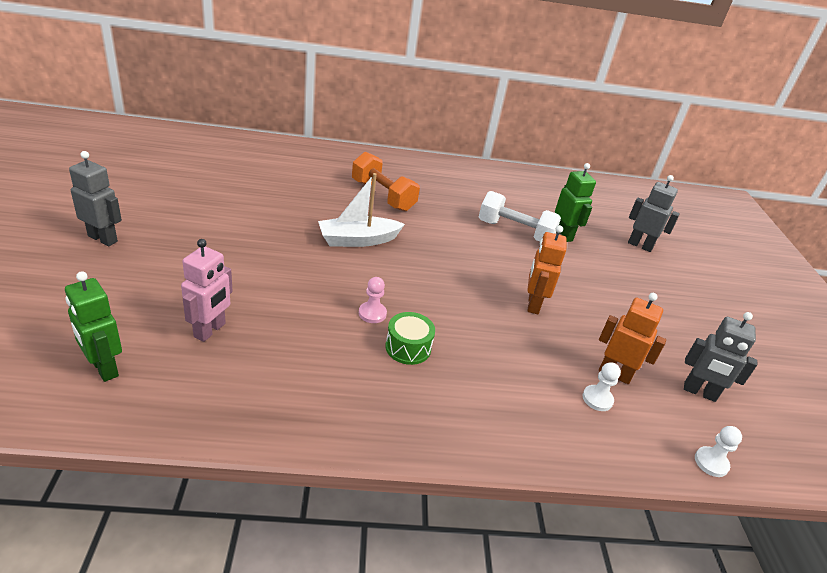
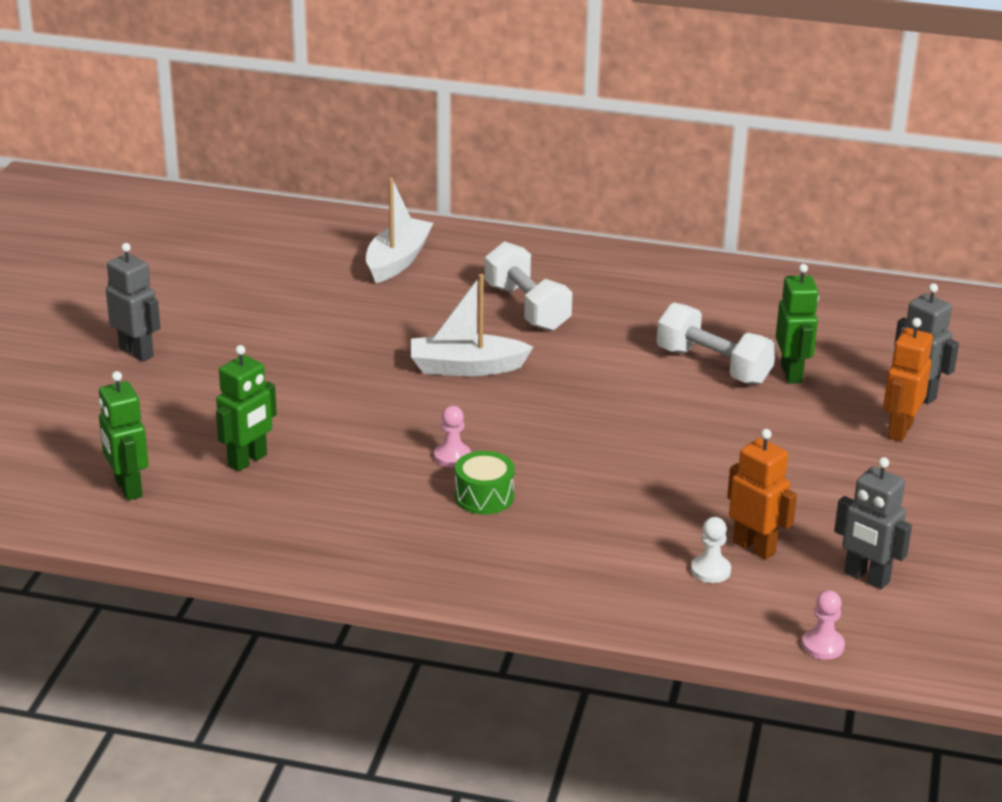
camera: 20 degrees right, 5 degrees down
pink robot [181,239,233,342] -> green robot [216,345,277,472]
orange dumbbell [352,152,420,212] -> white dumbbell [485,241,573,331]
orange robot [527,225,567,314] -> orange robot moved to [883,318,933,442]
white pawn [695,426,742,477] -> pink pawn [802,590,845,660]
none -> white boat [366,178,433,283]

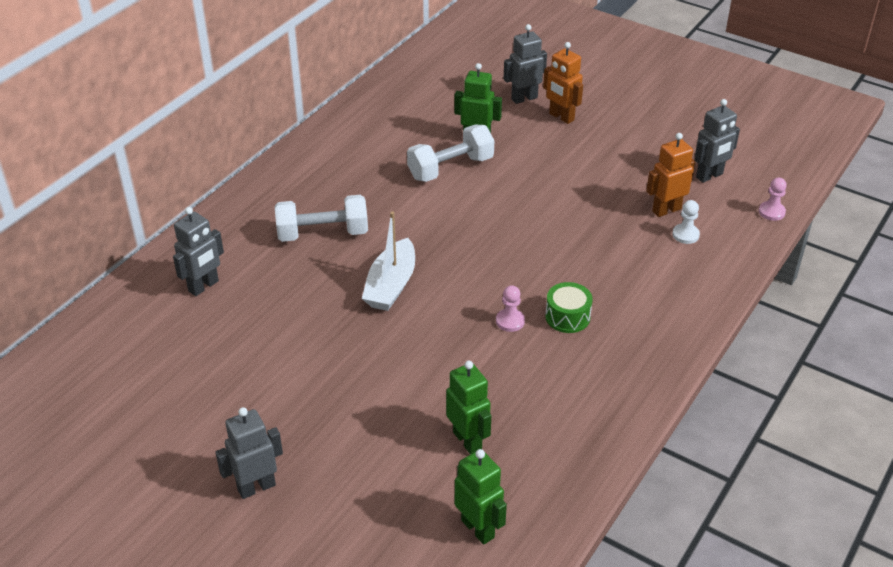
camera: 70 degrees left, 10 degrees up
green robot [98,371,148,500] -> green robot turned 120 degrees counterclockwise [455,449,507,545]
white boat [366,178,433,283] -> grey robot [173,207,224,296]

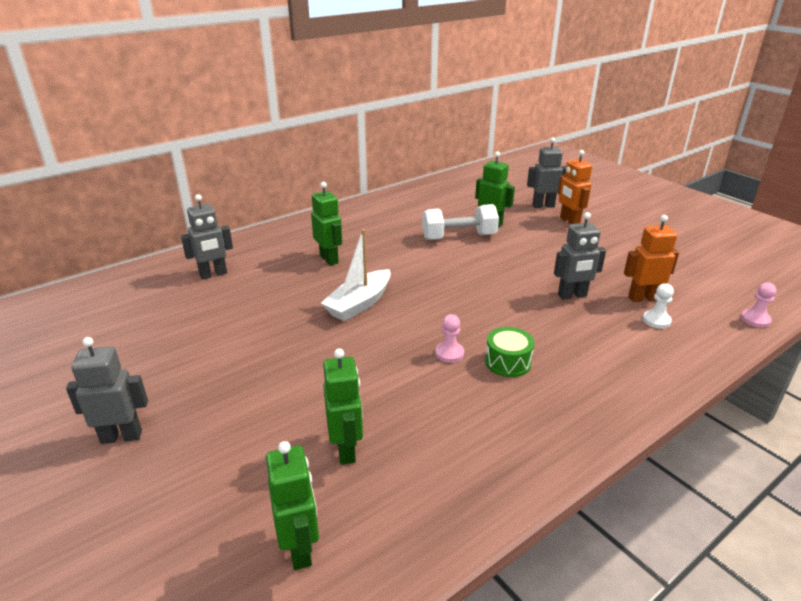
camera: 20 degrees right, 10 degrees down
white dumbbell [275,195,368,242] -> green robot [311,182,343,266]
grey robot [695,99,740,183] -> grey robot moved to [554,212,606,300]

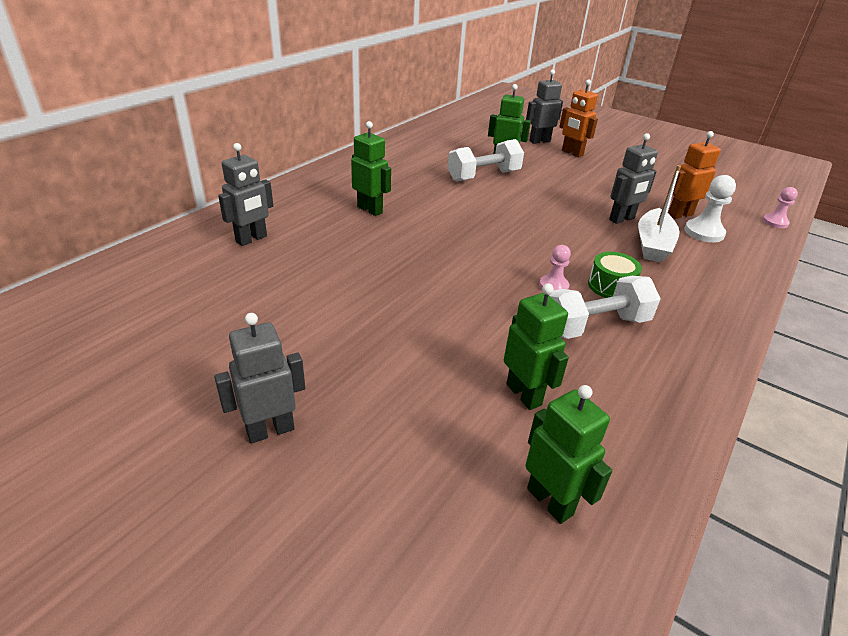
camera: 20 degrees left, 5 degrees up
white boat [321,229,391,321] -> white boat moved to [638,165,681,263]
white pawn [643,283,674,329] -> white pawn [684,175,736,243], size x1.53
none -> white dumbbell [549,276,661,339]

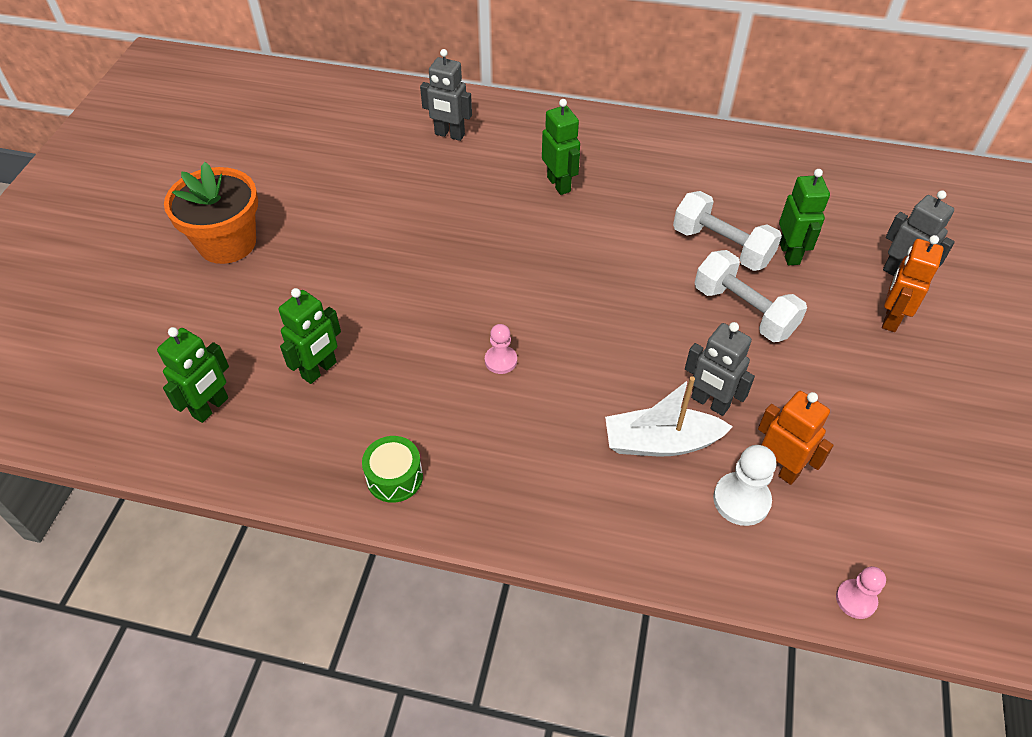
camera: 70 degrees right, 15 degrees up
grey robot [214,313,305,443] -> orange flower pot [164,162,258,264]
green robot [351,121,391,216] -> green robot turned 45 degrees counterclockwise [542,99,580,195]
white dumbbell [549,276,661,339] -> white dumbbell moved to [695,250,807,342]
green drum [588,252,642,298] -> green drum moved to [362,436,423,503]

